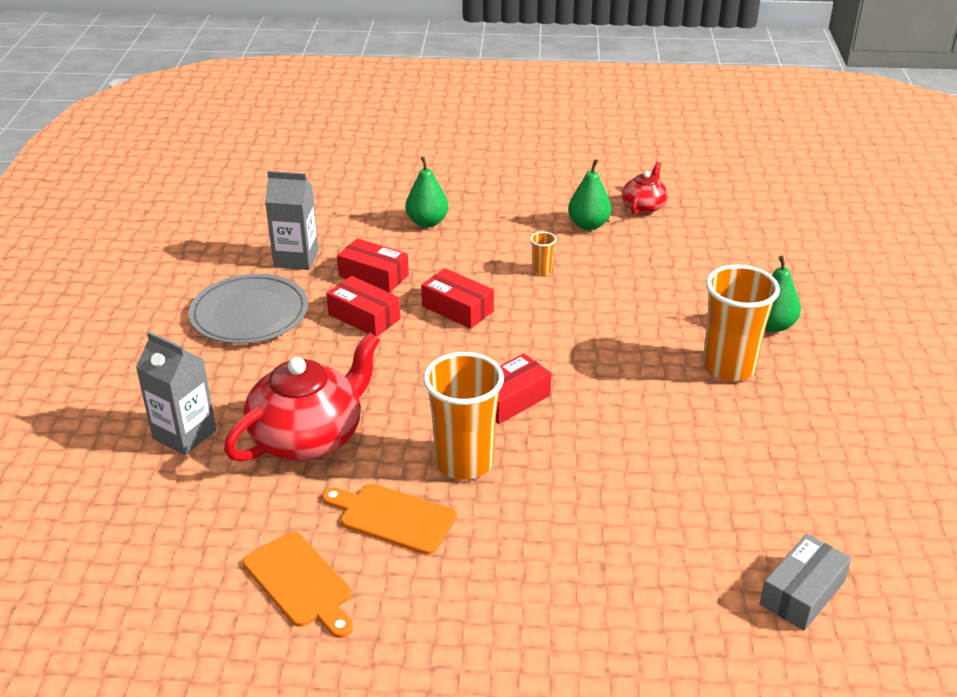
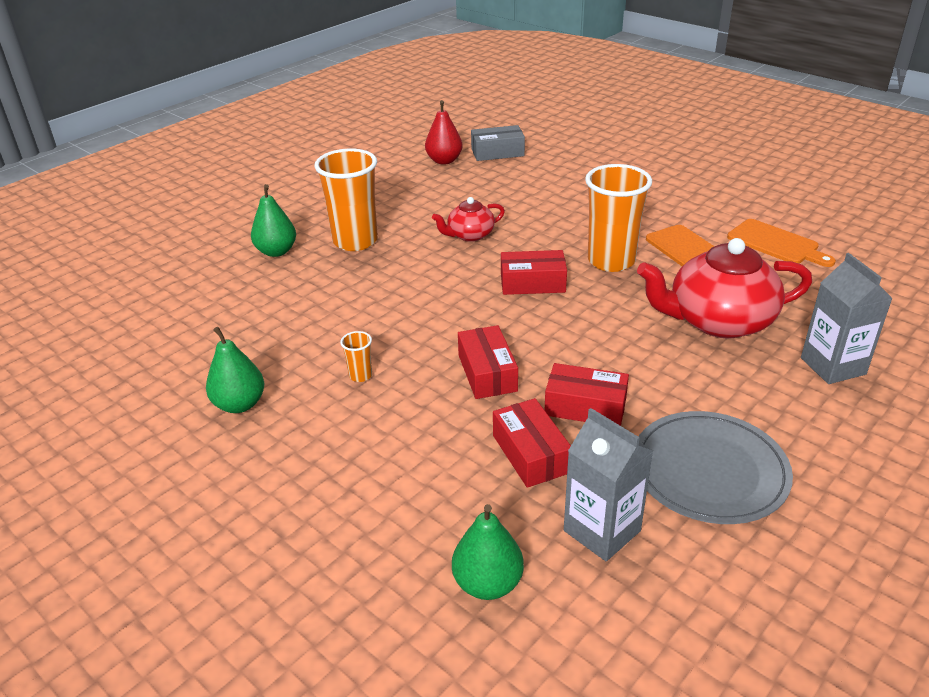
camera: 140 degrees left, 0 degrees up
orange cutting board [243,532,353,638] -> orange cutting board turned 135 degrees clockwise [727,219,836,267]
red box [326,276,400,337] -> red box turned 60 degrees counterclockwise [545,363,629,426]
green pear [405,157,448,228] -> green pear moved to [452,504,524,600]
red teapot [622,162,668,214] -> red teapot moved to [432,197,505,242]
none -> red pear [425,100,463,165]

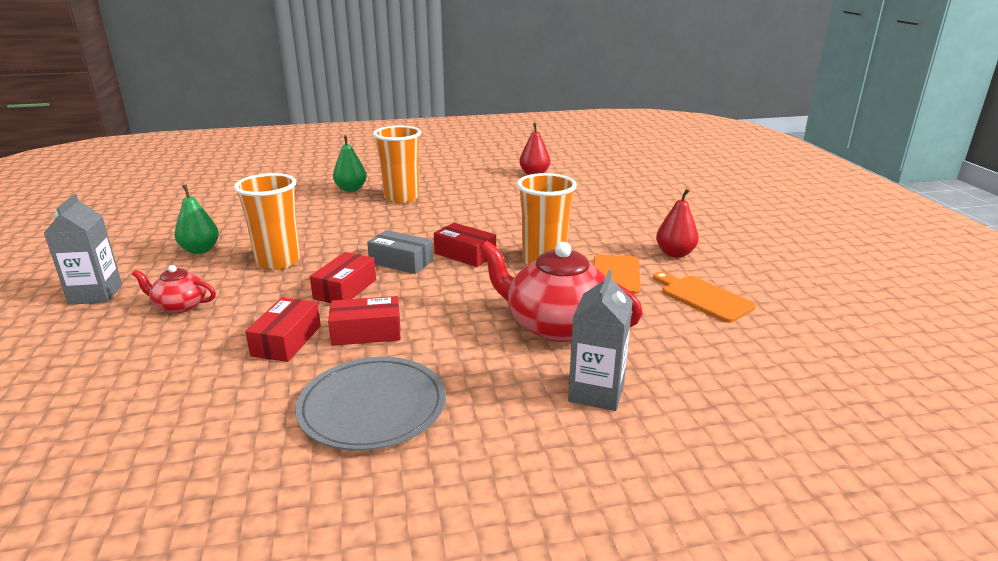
camera: 35 degrees right, 10 degrees down
orange cup [340,331,372,382] -> orange cup [234,173,300,270], size x2.40
red teapot [432,197,505,242] -> red teapot moved to [132,265,216,313]
green pear [452,504,524,600] -> none
grey box [471,125,525,161] -> grey box moved to [367,230,433,274]
red box [545,363,629,426] -> red box turned 60 degrees counterclockwise [328,296,401,346]
grey carton [564,408,653,561] -> grey carton moved to [44,194,122,305]
orange cutting board [727,219,836,267] -> orange cutting board turned 150 degrees clockwise [653,272,756,323]
none -> red pear [656,189,699,258]

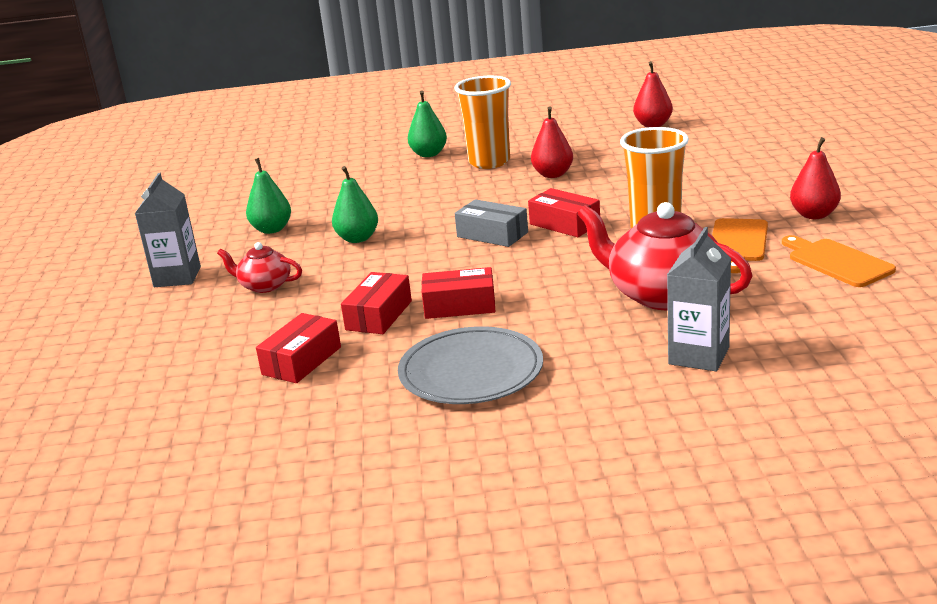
camera: 10 degrees right, 0 degrees up
orange cup [234,173,300,270] -> green pear [332,166,378,243]
red box [310,252,376,303] -> red box moved to [256,313,341,383]
none -> red pear [531,106,573,178]

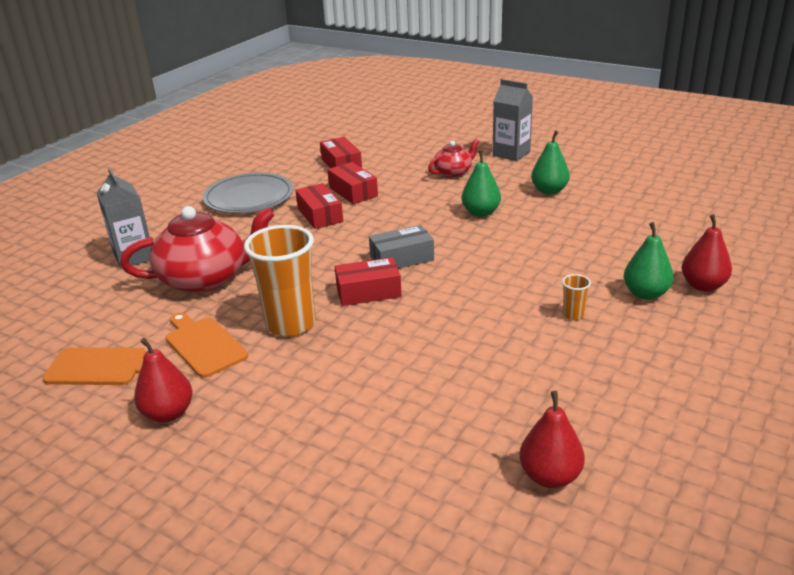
camera: 125 degrees right, 5 degrees up
red box [422,267,496,319] -> red box turned 60 degrees counterclockwise [295,183,343,229]
orange cup [455,76,511,169] -> orange cup [562,274,591,321], size x0.42
red pear [531,106,573,178] -> red pear moved to [681,214,732,292]

